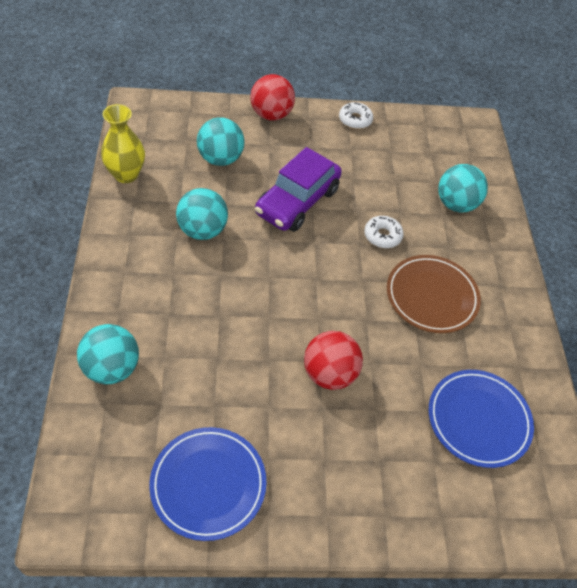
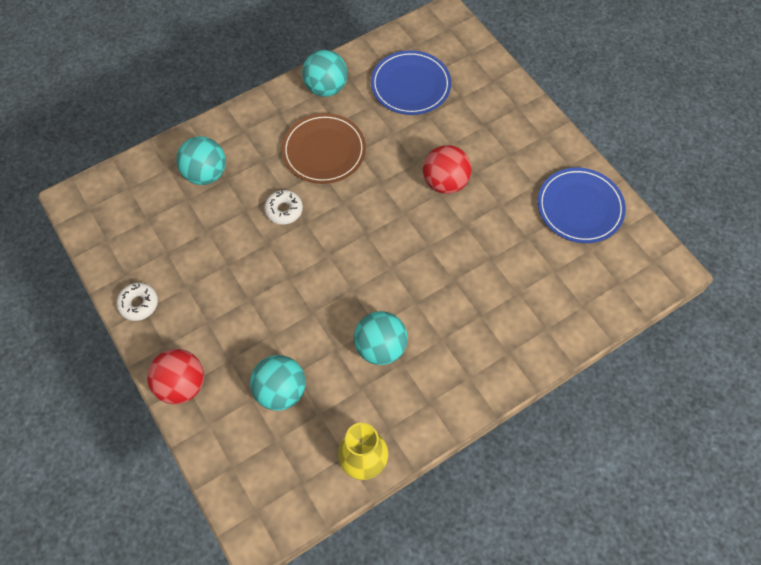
camera: 115 degrees left, 10 degrees up
turquoise ball [77,324,139,384] -> turquoise ball moved to [302,50,348,97]
purple car [255,147,342,232] -> none

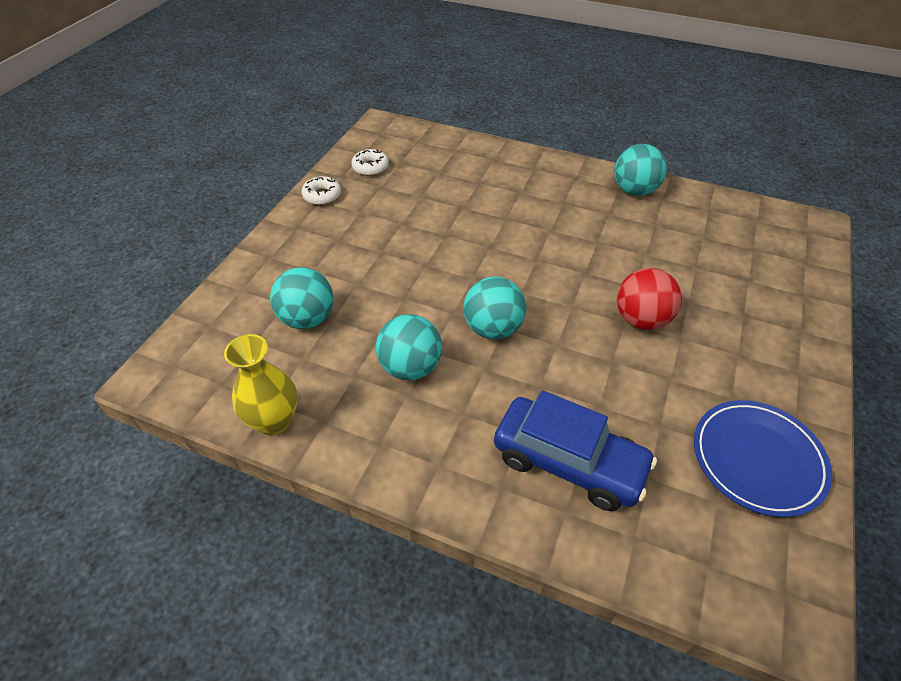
camera: 55 degrees right, 15 degrees down
red ball [147,349,204,404] -> none
turquoise ball [176,136,226,185] -> turquoise ball moved to [463,277,526,339]
white donut [264,190,303,225] -> white donut moved to [351,149,389,176]
brown plate [282,113,366,184] -> none
blue plate [371,50,451,115] -> none
none -> blue car [494,390,657,511]

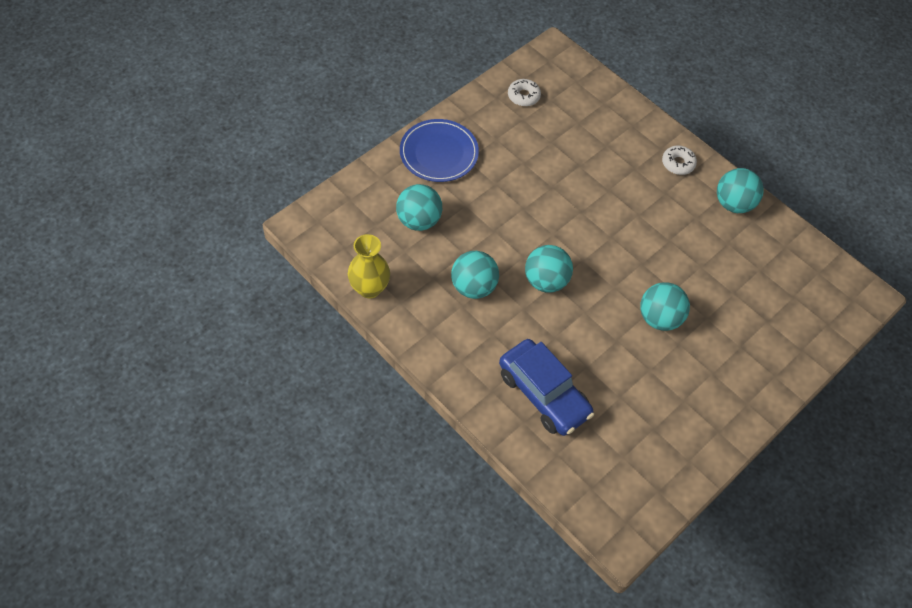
camera: 20 degrees right, 10 degrees up
white donut [301,176,341,205] -> white donut moved to [662,145,697,175]
red ball [617,268,682,330] -> turquoise ball [640,282,690,331]
blue plate [694,400,832,517] -> blue plate moved to [400,119,479,182]

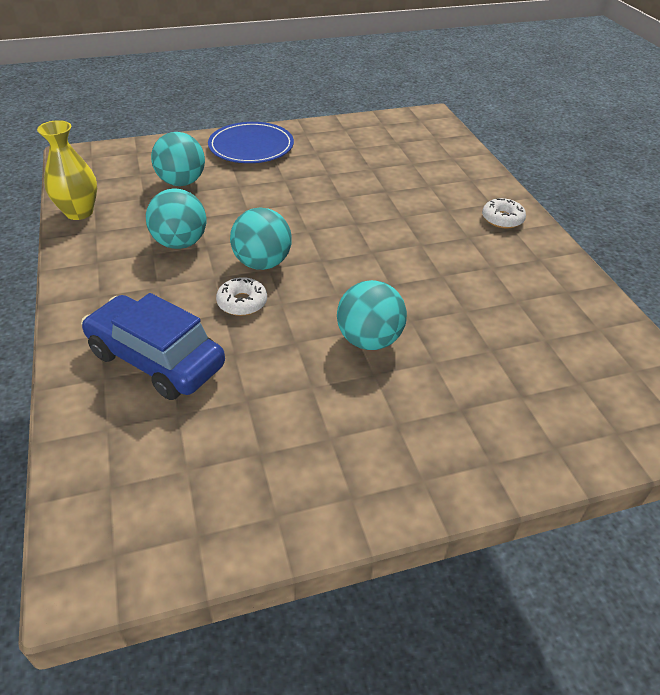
camera: 30 degrees right, 15 degrees down
blue car [499,339,594,436] -> blue car turned 135 degrees clockwise [81,293,225,400]
white donut [508,79,541,106] -> white donut moved to [216,277,267,316]
turquoise ball [717,168,764,213] -> none

